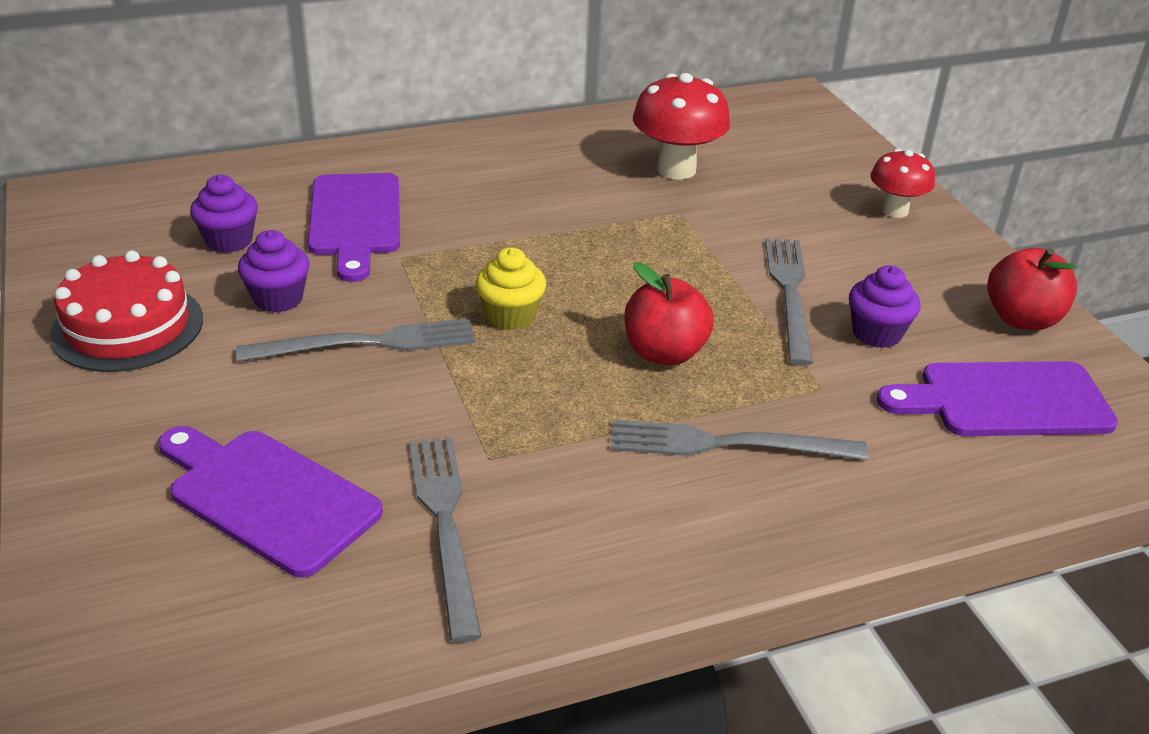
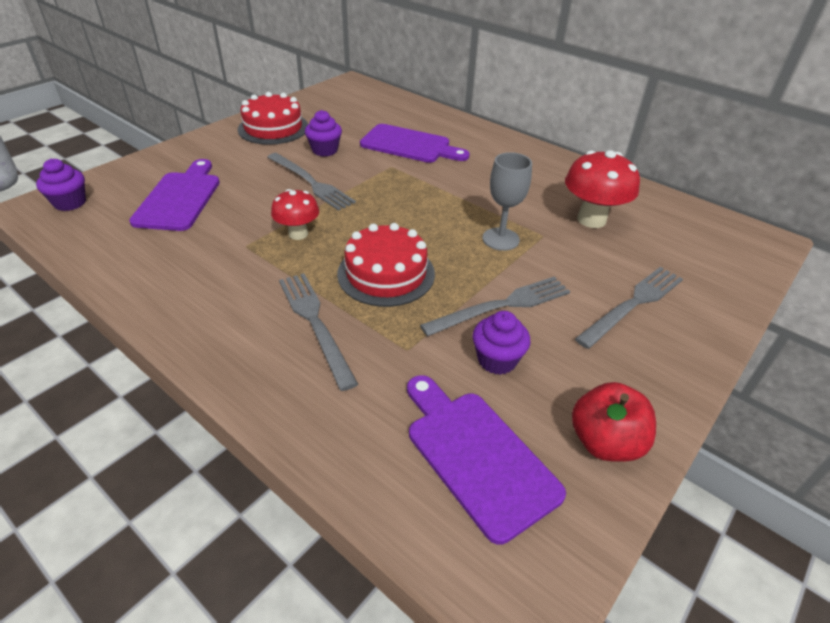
camera: 60 degrees right, 5 degrees up
purple cupcake [190,175,258,253] -> purple cupcake moved to [36,159,86,211]
purple cutting board [308,173,400,282] -> purple cutting board turned 120 degrees counterclockwise [360,124,470,163]
grey fork [409,436,482,643] -> grey fork moved to [575,267,683,349]
yellow cupcake [475,247,546,330] -> none
red apple [624,262,714,366] -> red cake [337,223,435,307]
red mushroom [870,149,935,218] -> red mushroom moved to [271,189,319,240]
none -> grey goblet [482,152,532,251]

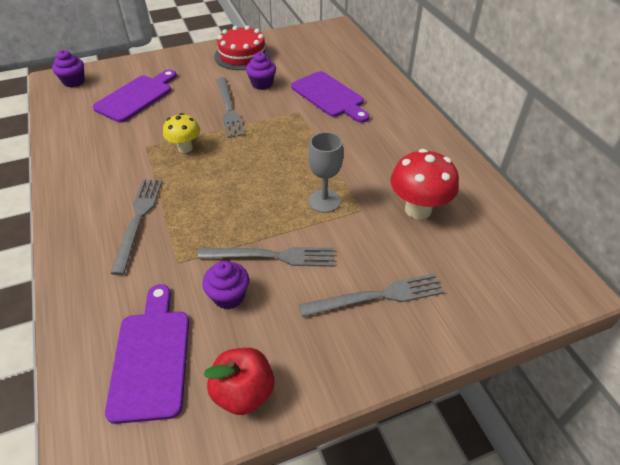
camera: 30 degrees right, 5 degrees up
red mushroom [271,189,319,240] -> yellow mushroom [163,113,200,153]
red cake [337,223,435,307] -> none

